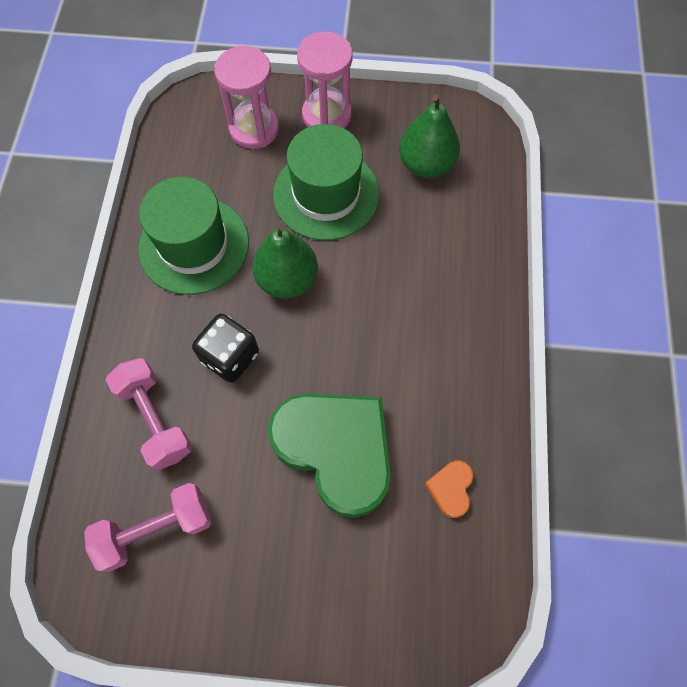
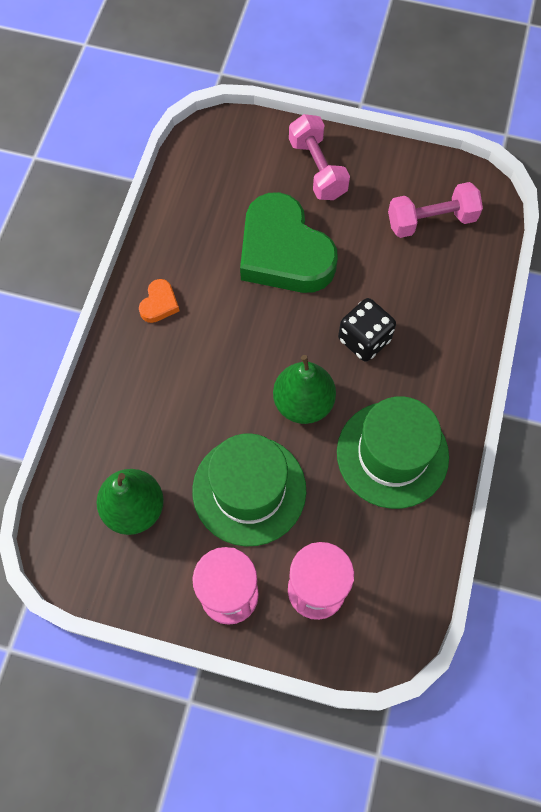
camera: 170 degrees left, 0 degrees up
pink dumbbell [106,358,192,470] -> pink dumbbell moved to [289,114,350,200]
orange heart [425,461,473,518] -> orange heart moved to [139,279,179,323]

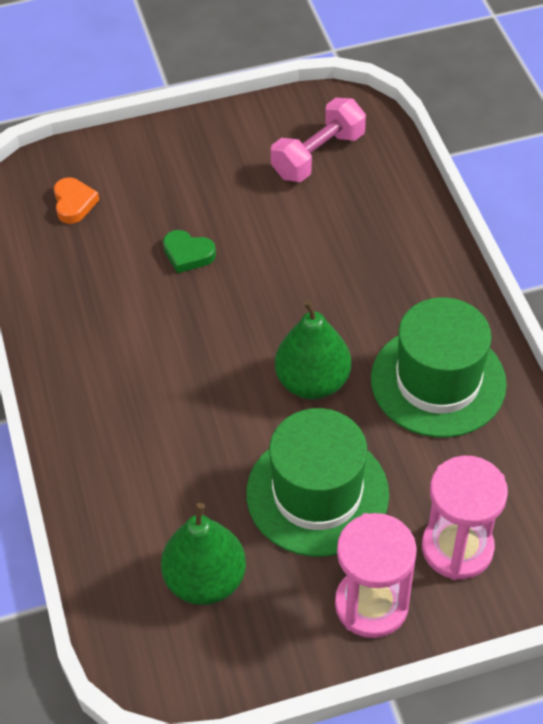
camera: 30 degrees left, 15 degrees down
orange heart [139,279,179,323] -> orange heart moved to [54,178,99,224]
green heart [240,192,338,293] -> green heart [163,230,216,273], size x0.40
pink dumbbell [289,114,350,200] -> none
black dice [338,298,396,362] -> none

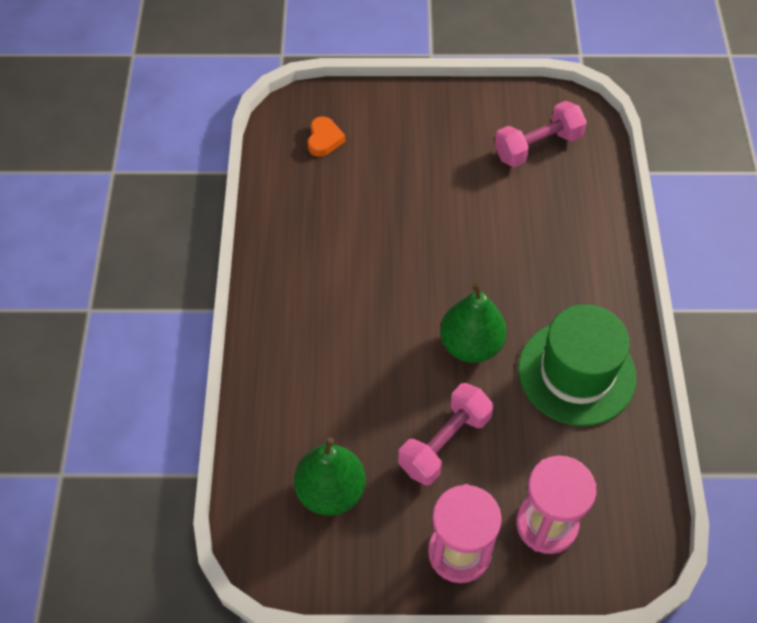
camera: 15 degrees right, 5 degrees up
green heart [163,230,216,273] -> none
green hat [246,408,389,557] -> pink dumbbell [398,383,494,486]

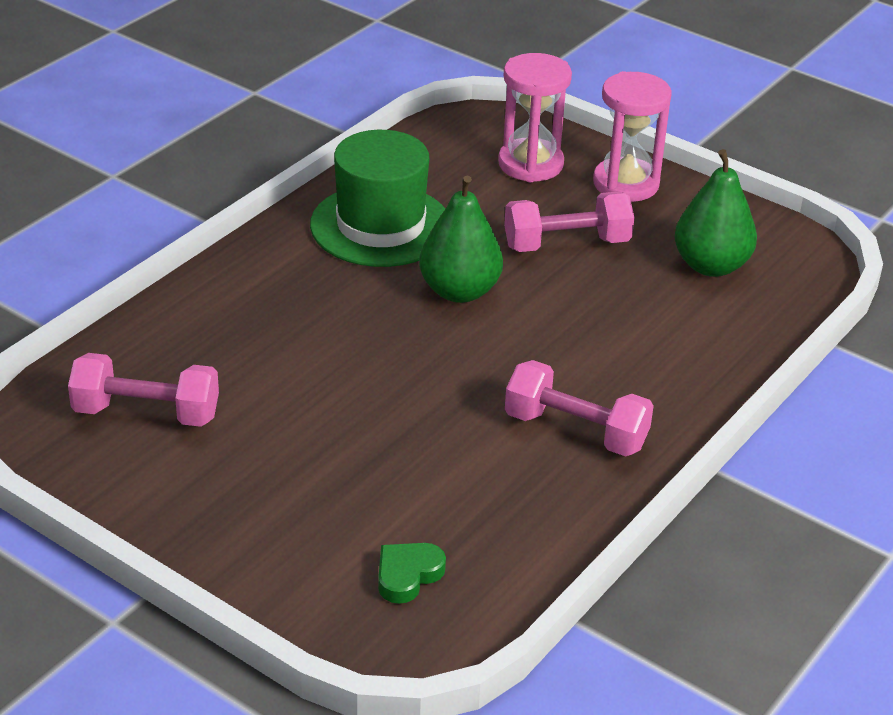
camera: 145 degrees left, 20 degrees down
orange heart [308,116,346,157] -> green heart [378,543,446,604]
none -> pink dumbbell [505,360,654,456]

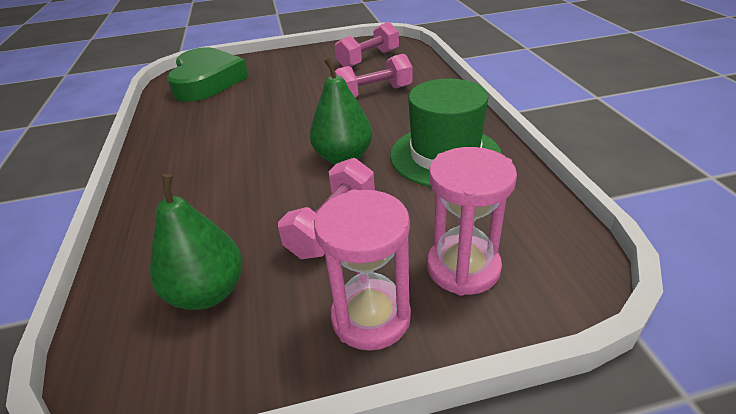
camera: 135 degrees right, 0 degrees up
green heart [378,543,446,604] -> green heart [167,47,248,102], size x2.50
pink dumbbell [505,360,654,456] -> pink dumbbell moved to [335,54,413,98]

